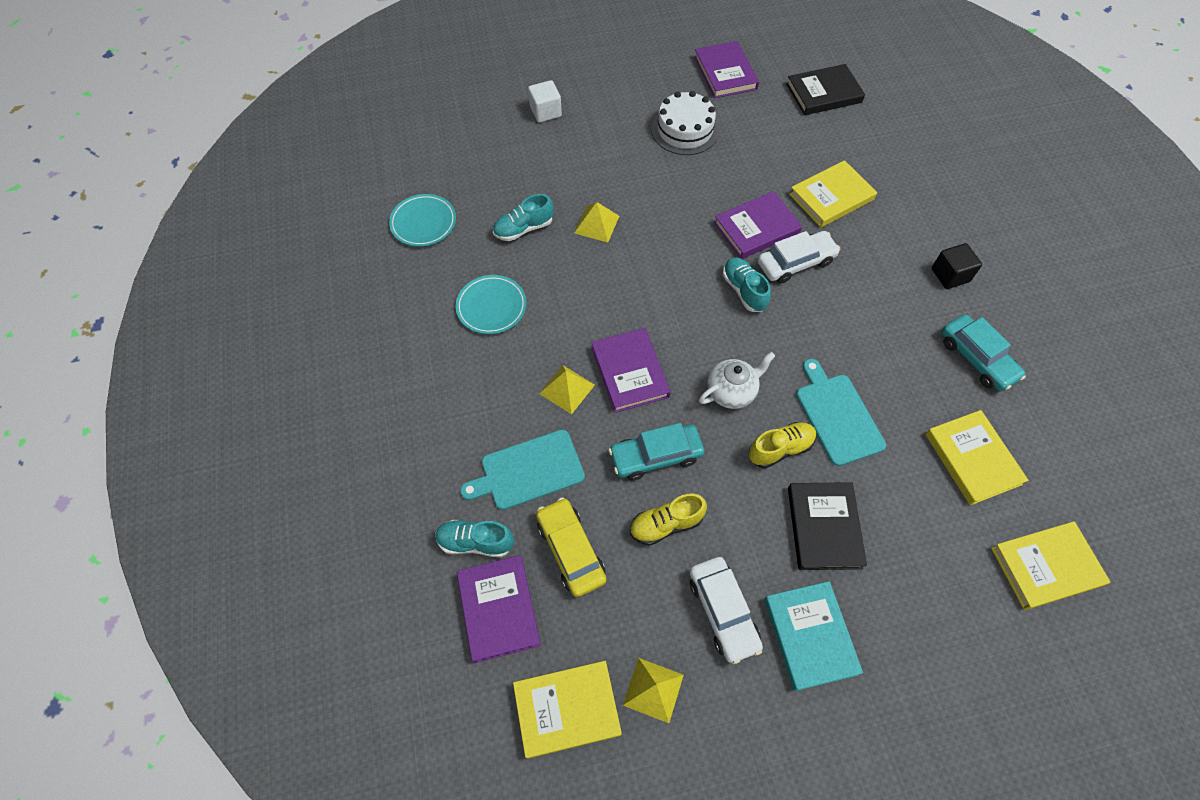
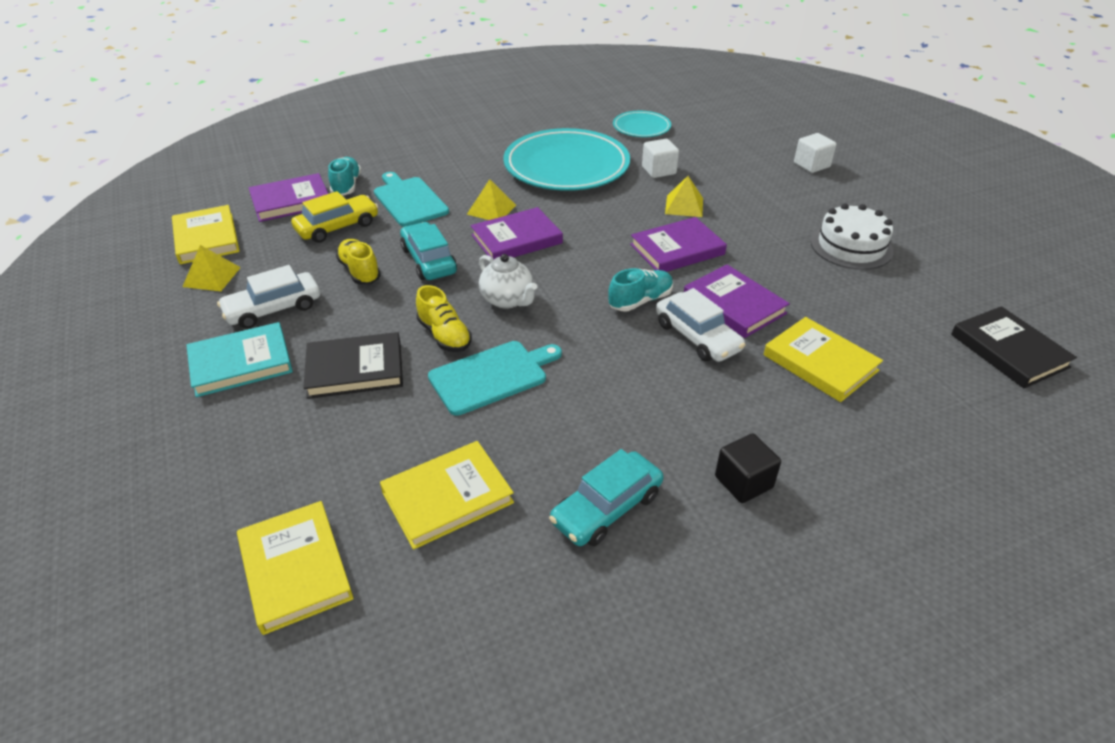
camera: 80 degrees right, 20 degrees down
turquoise plate [455,275,527,334] -> turquoise plate [504,128,630,191], size x2.00
turquoise shoe [493,194,554,241] -> white cube [642,139,679,178]
purple book [694,41,759,98] -> purple book moved to [630,217,727,272]

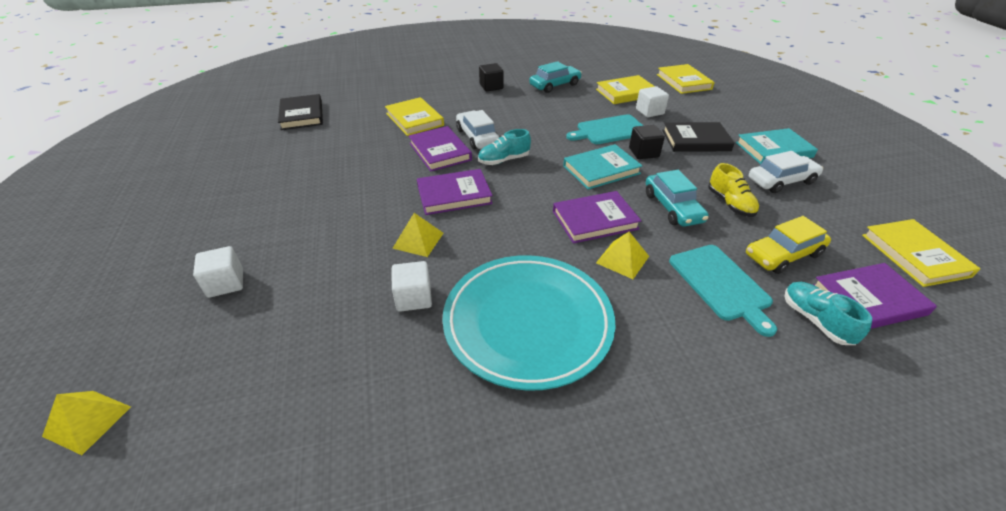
camera: 170 degrees left, 0 degrees up
yellow pyramid [183,245,241,291] -> yellow pyramid moved to [42,391,131,455]
turquoise shoe [328,157,361,196] -> turquoise shoe turned 150 degrees clockwise [784,282,872,345]
yellow shoe [416,285,472,352] -> black cube [629,125,665,159]
white teapot [479,254,537,309] -> turquoise book [563,144,643,190]
turquoise plate [613,111,671,137] -> none
white cake [811,203,893,270] -> none
none -> white cube [636,86,669,117]

